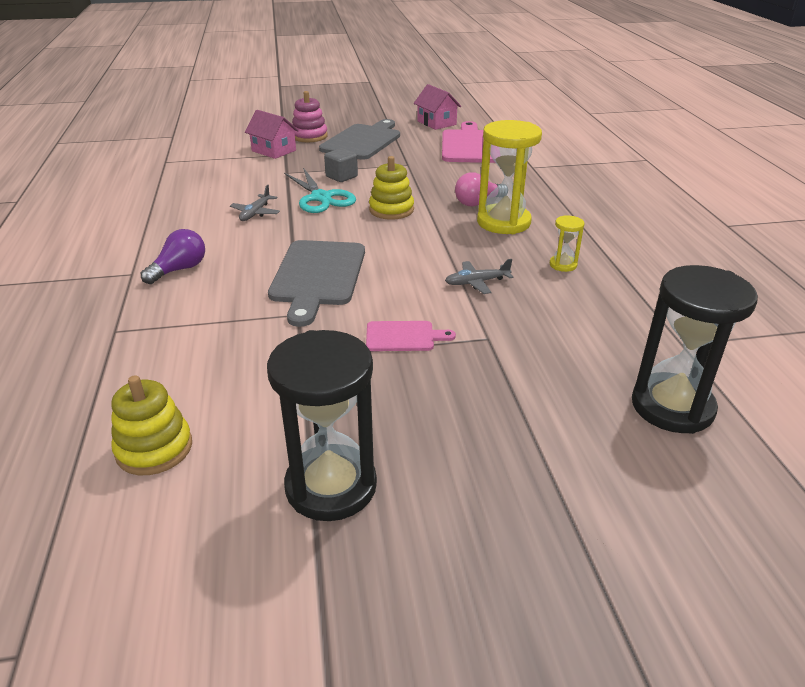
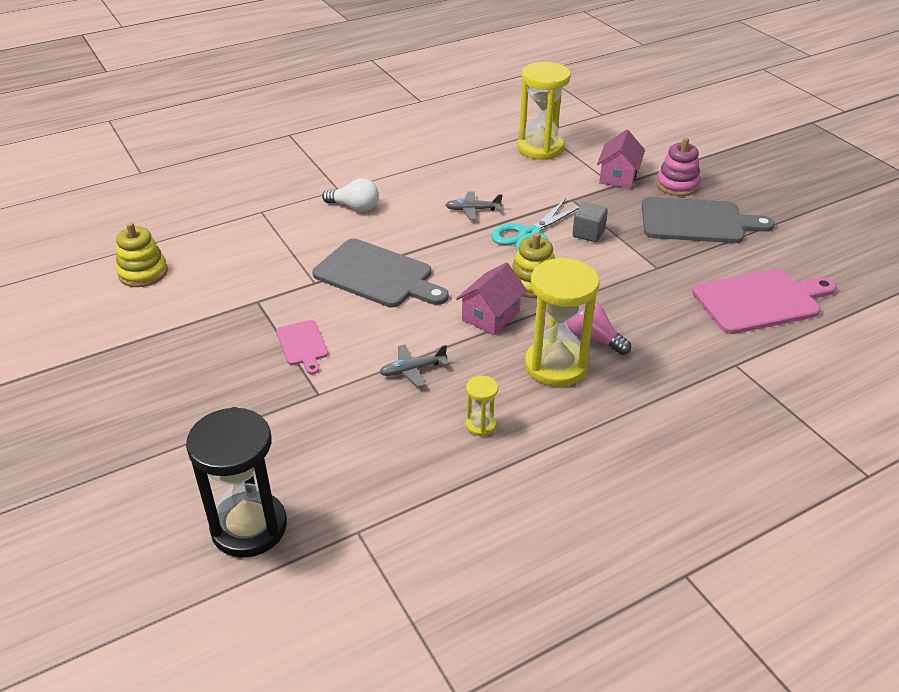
camera: 70 degrees right, 5 degrees up
purple light bulb [141,229,205,284] -> white light bulb [322,178,379,212]
black hourglass [267,330,377,521] -> none
grey cutting board [268,240,365,327] -> grey cutting board turned 135 degrees counterclockwise [312,239,449,307]
pink house [414,84,461,130] -> pink house moved to [456,262,527,335]
grey plane [445,259,513,294] -> grey plane turned 75 degrees counterclockwise [379,345,449,387]
none -> yellow hourglass [518,62,571,160]

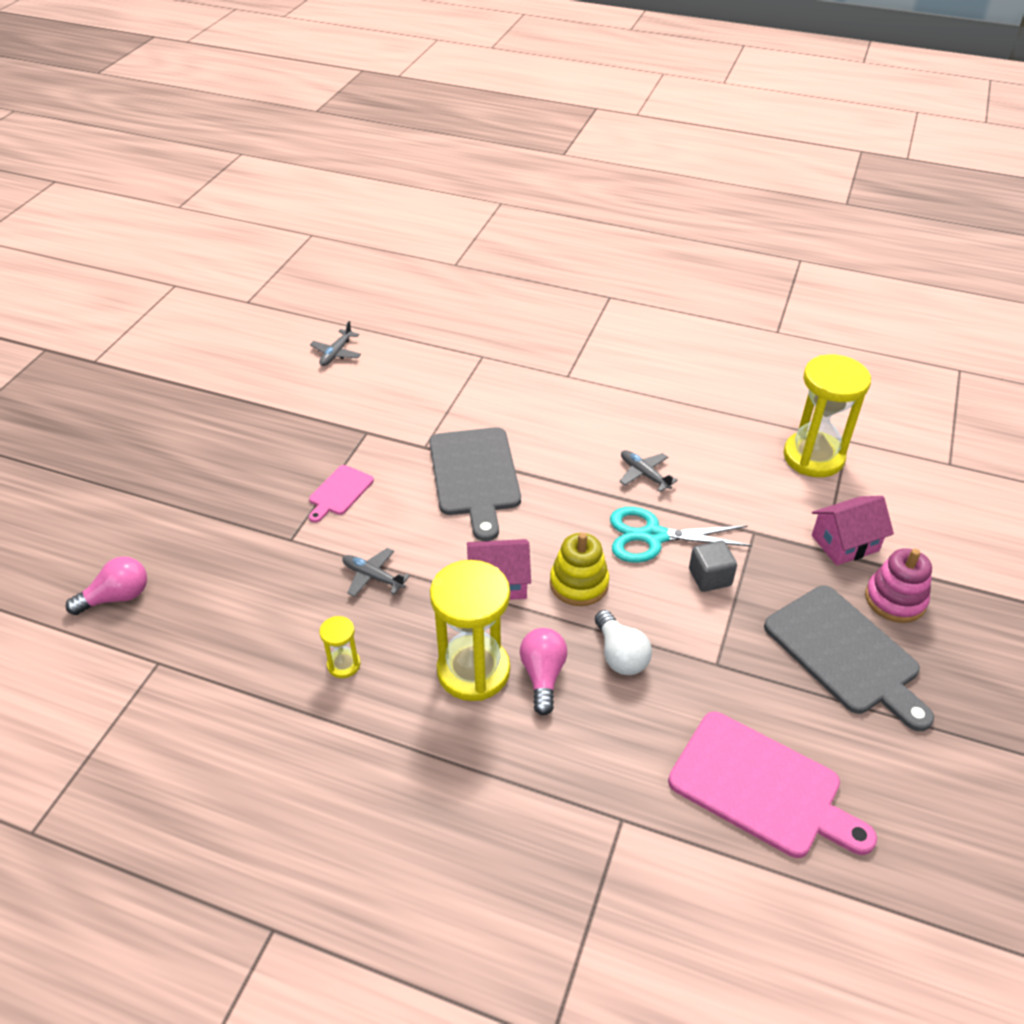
camera: 50 degrees right, 5 degrees up
yellow stacking toy [116,222,168,287] -> grey plane [310,321,361,366]
black hourglass [186,407,287,558] -> pink light bulb [66,556,147,615]
white light bulb [322,178,379,212] -> white light bulb moved to [595,610,652,675]

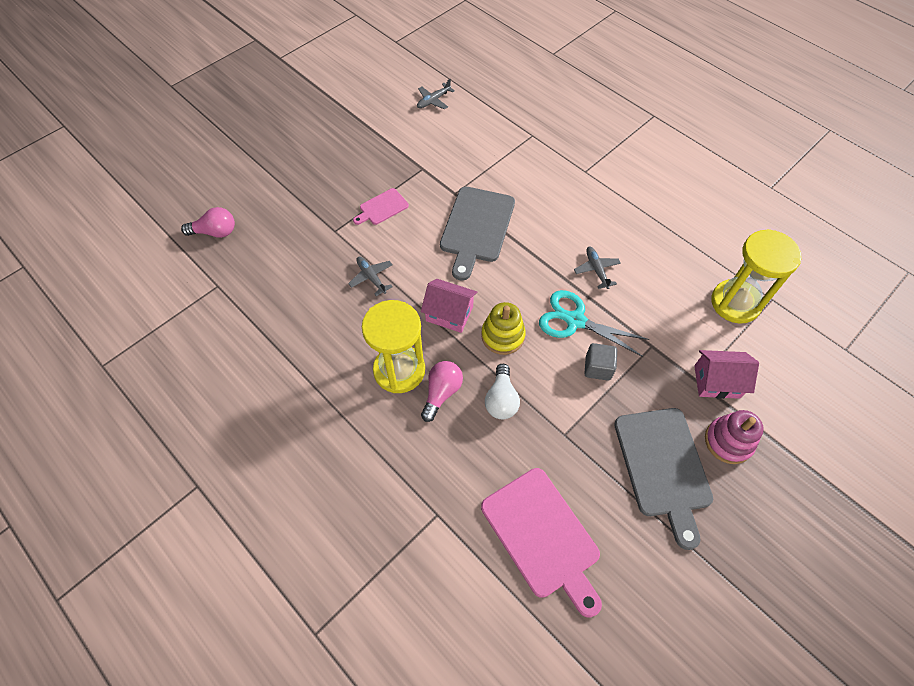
camera: 25 degrees right, 15 degrees up
yellow hourglass [319,616,360,678] -> none

